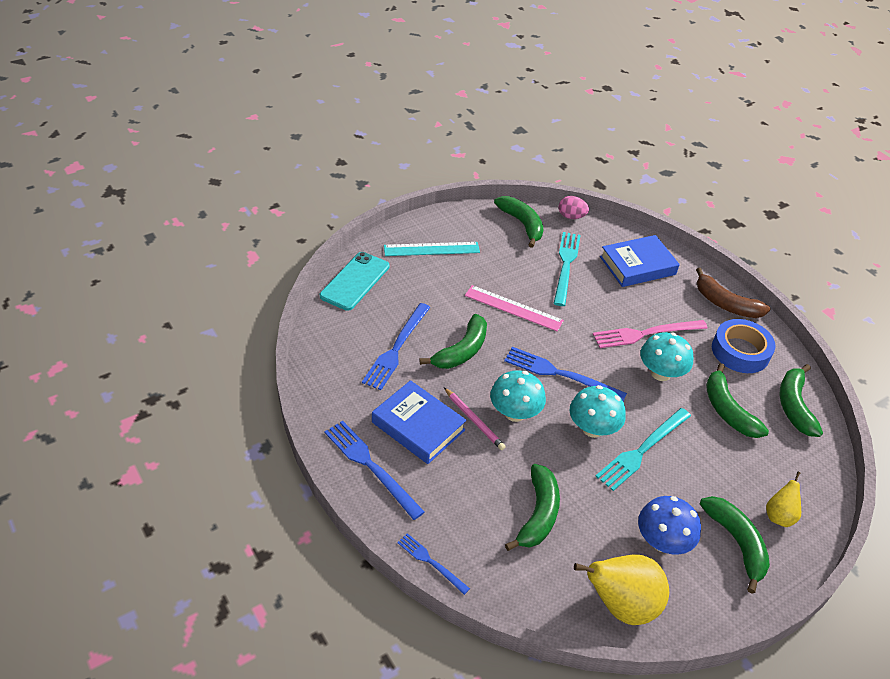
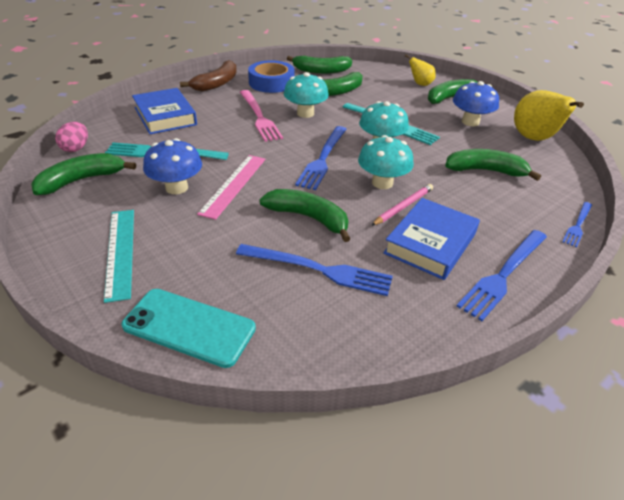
camera: 95 degrees left, 5 degrees down
none -> blue mushroom [143,138,202,194]

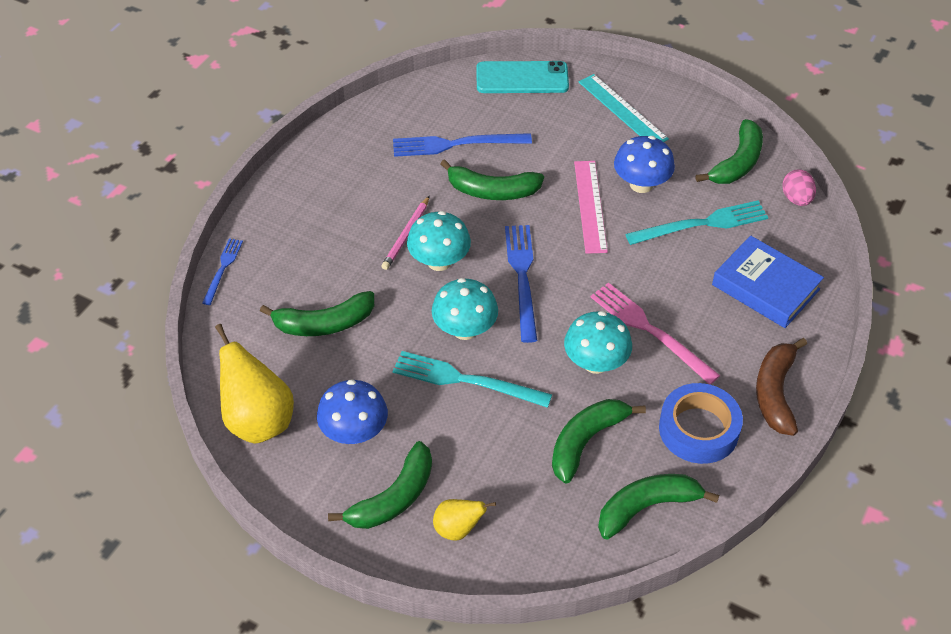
camera: 160 degrees right, 10 degrees up
blue book [383,198,480,280] -> none
blue fork [456,230,547,321] -> none

